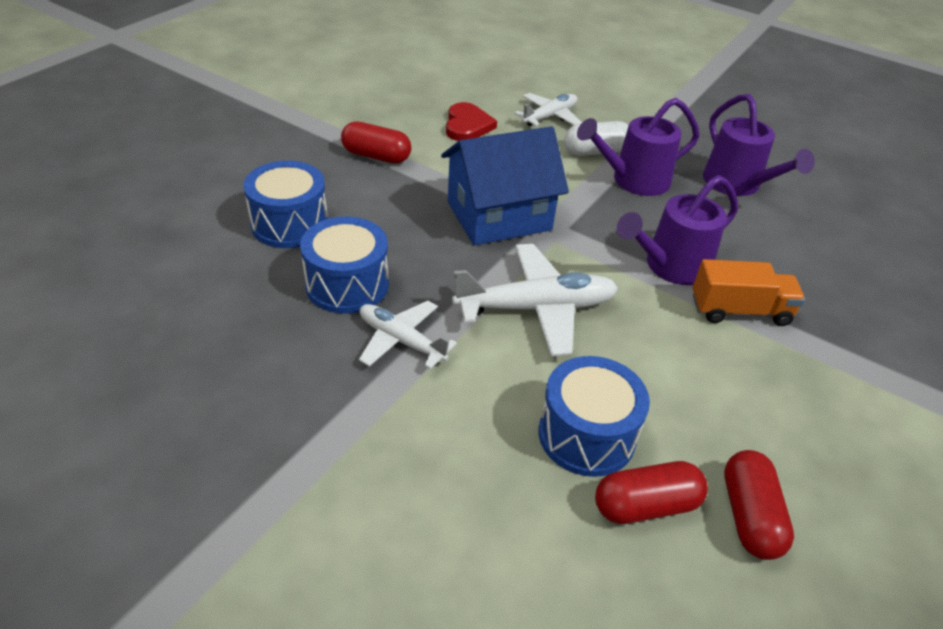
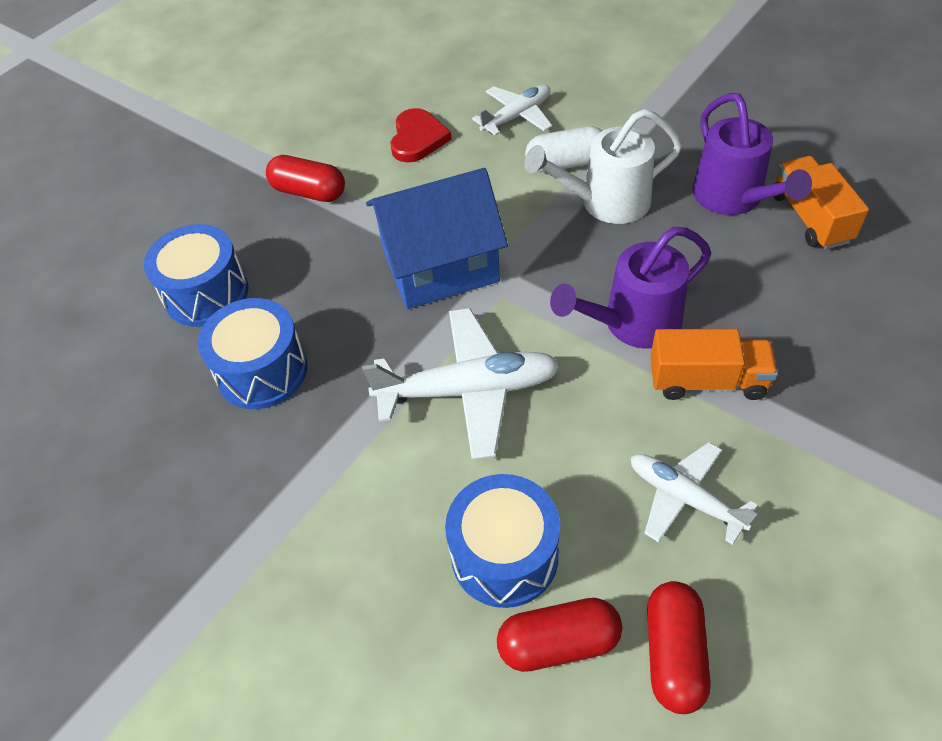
camera: 10 degrees right, 10 degrees up
white plane [359,301,457,369] -> white plane moved to [631,442,758,545]
purple watering can [577,98,700,196] -> white watering can [524,109,682,224]
none -> orange truck [774,156,869,250]

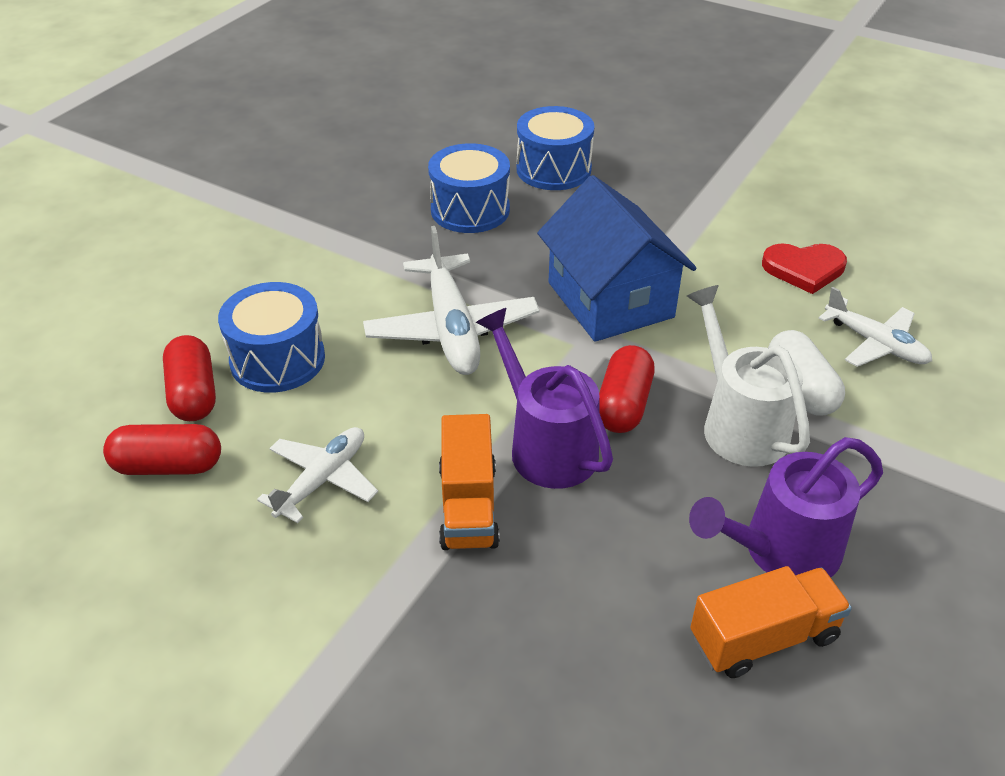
camera: 80 degrees right, 10 degrees down
red capsule [266,155,345,202] -> red capsule moved to [599,345,655,433]

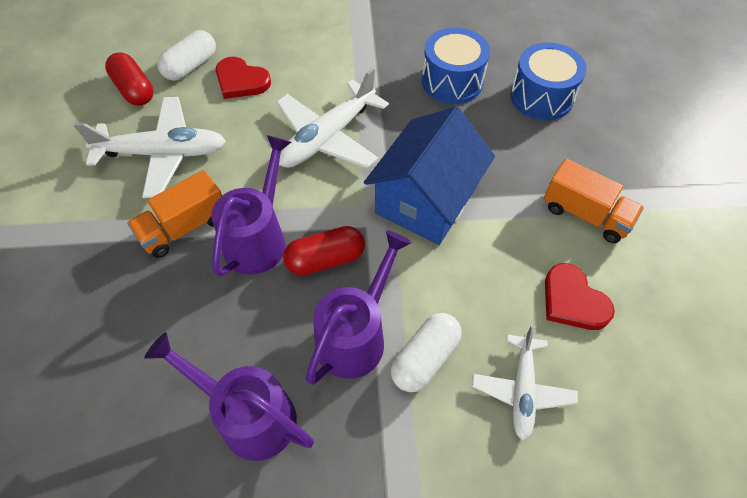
camera: 55 degrees right, 15 degrees up
red capsule [163,335,216,421] -> white capsule [157,30,216,81]
blue drum [218,282,325,393] -> red heart [216,57,271,99]
white plane [257,427,378,523] -> white plane [74,97,226,198], size x1.59
white watering can [687,285,810,467] -> purple watering can [306,230,412,385]
orange truck [690,566,852,678] -> orange truck moved to [544,159,644,243]

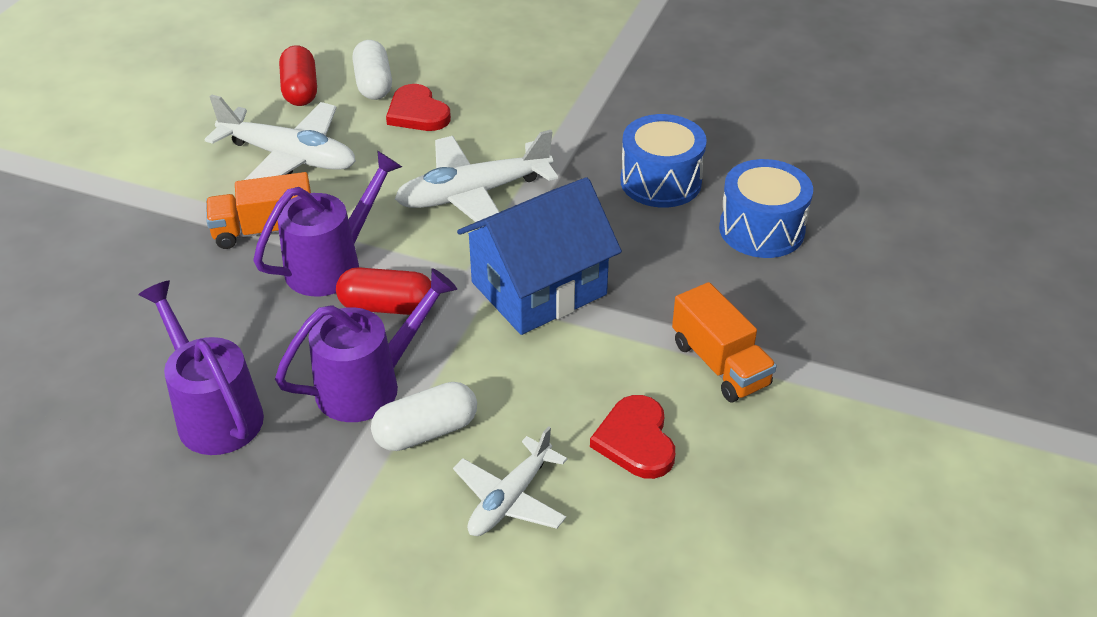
camera: 25 degrees right, 15 degrees down
white capsule [157,30,216,81] -> white capsule turned 75 degrees counterclockwise [352,40,392,100]

